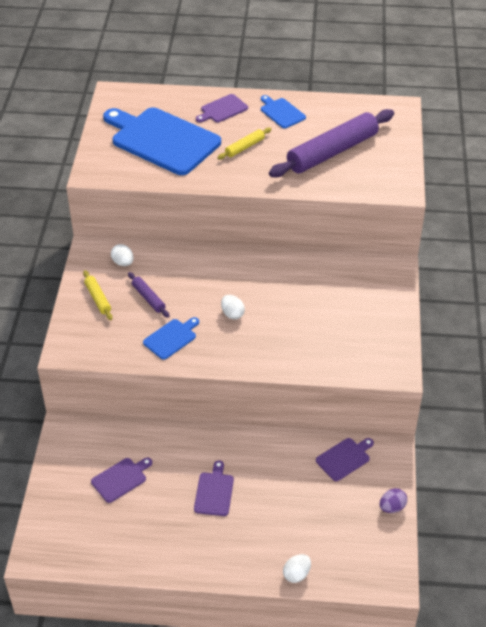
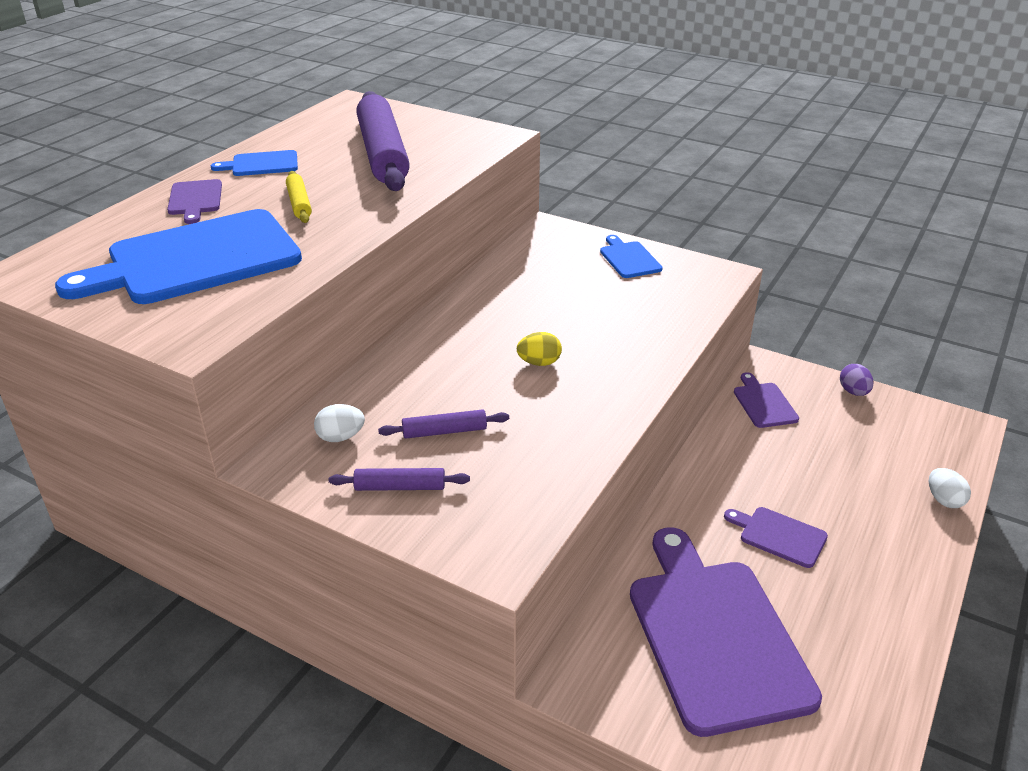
camera: 65 degrees left, 10 degrees down
yellow rolling pin [83,270,113,320] -> purple rolling pin [329,468,470,491]
purple cutting board [91,458,152,503] -> purple cutting board [630,527,822,737], size x2.24
blue cutting board [143,317,199,360] -> blue cutting board moved to [600,235,663,278]
white egg [221,295,245,319] -> yellow egg [517,332,562,366]

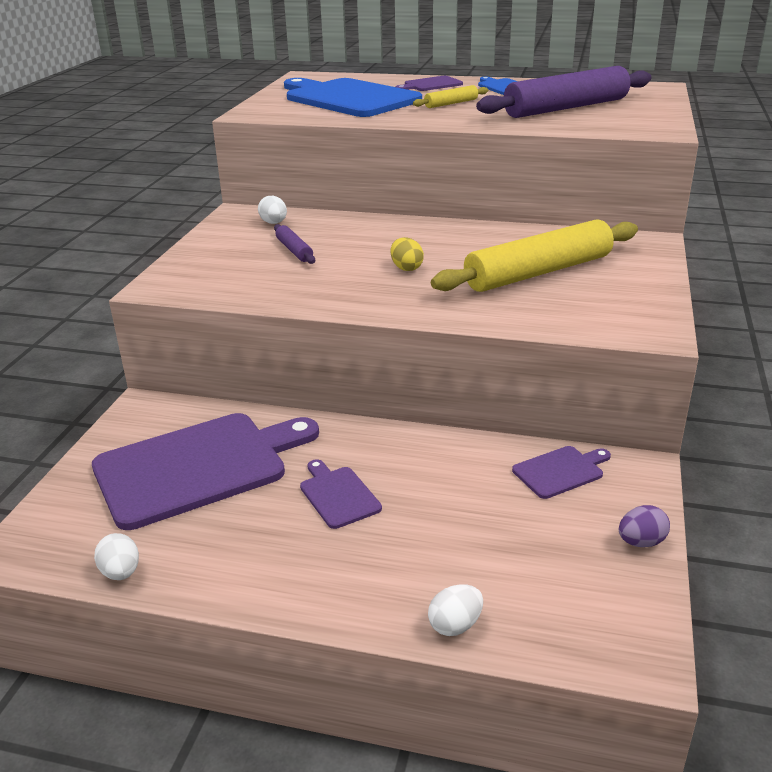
camera: 75 degrees right, 5 degrees down
purple rolling pin [329,468,470,491] -> none
blue cutting board [600,235,663,278] -> none
purple cutting board [724,507,828,568] -> purple cutting board turned 45 degrees counterclockwise [300,459,382,529]
none -> white egg [94,533,139,580]
none -> yellow rolling pin [431,219,638,292]

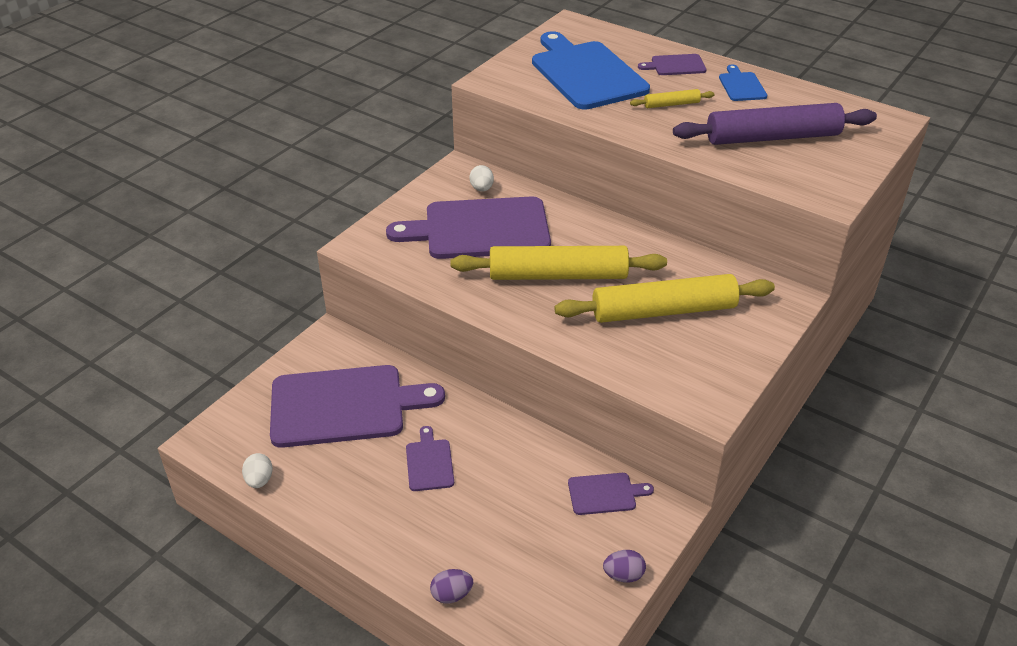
camera: 20 degrees right, 10 degrees up
purple rolling pin [274,224,315,264] -> purple cutting board [386,196,551,259]
yellow egg [391,237,424,271] -> yellow rolling pin [451,246,667,280]
white egg [428,585,483,636] -> purple egg [430,569,473,604]

